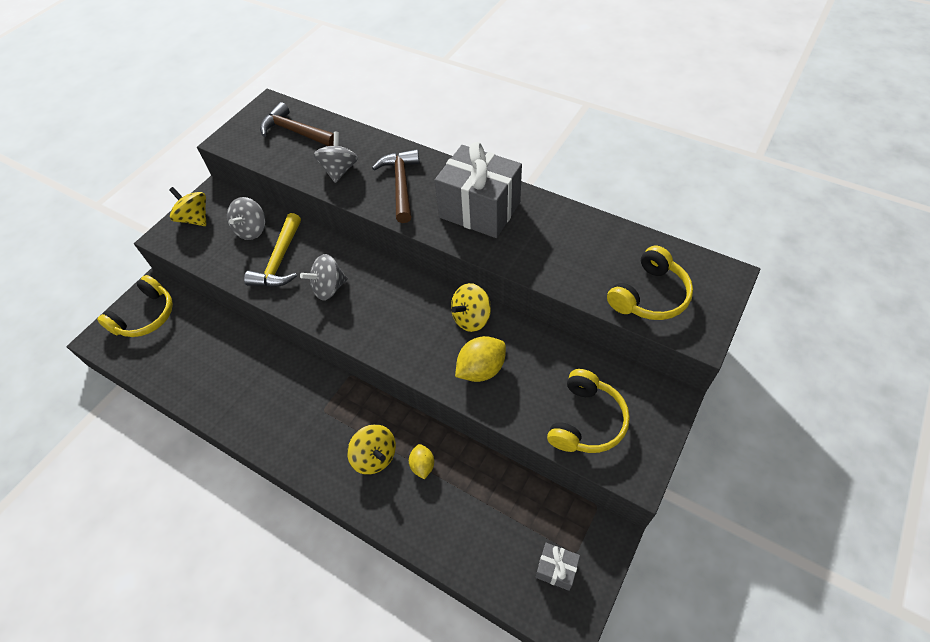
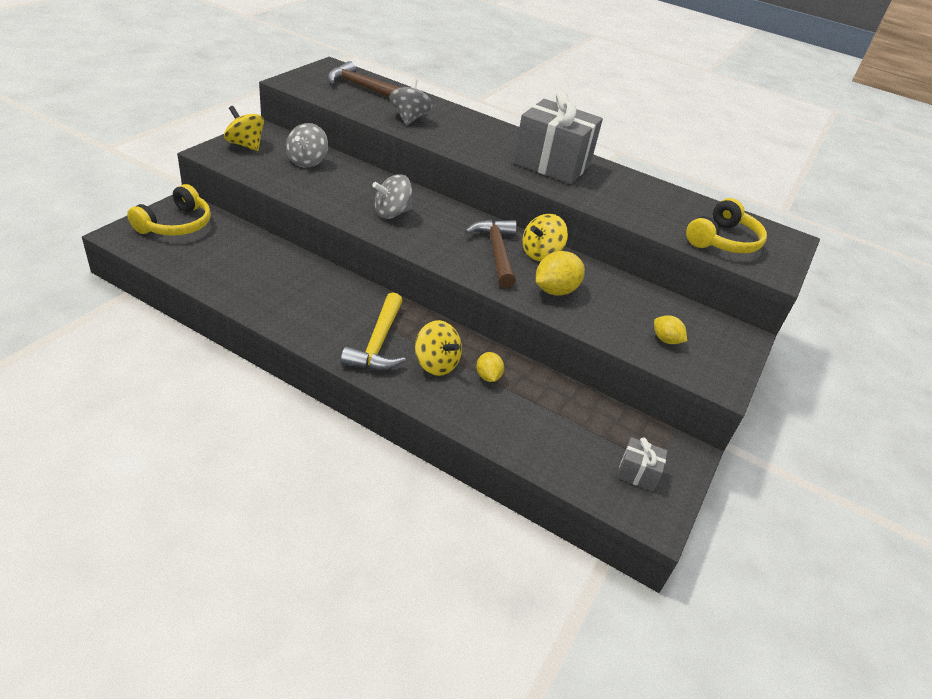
camera: 10 degrees left, 15 degrees down
yellow hammer [244,213,301,287] -> yellow hammer moved to [341,292,406,370]
brown hammer [372,149,420,223] -> brown hammer moved to [465,220,517,288]
yellow headphones [547,369,630,453] -> yellow lemon [654,315,687,344]

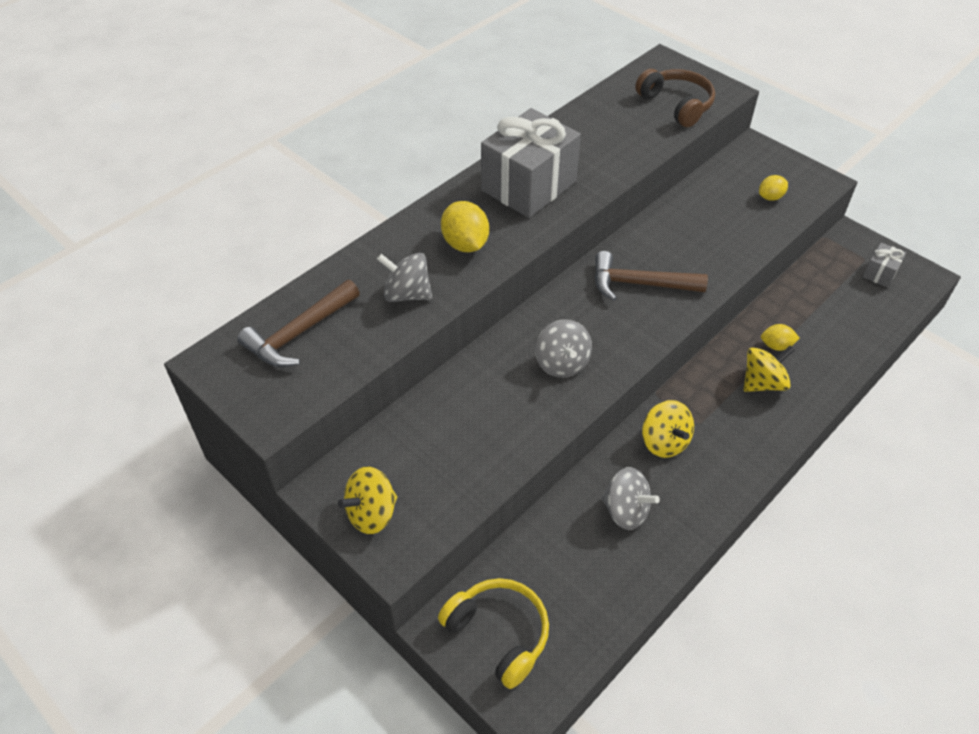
camera: 70 degrees left, 10 degrees up
grey spinning top [286,123,328,168] -> grey spinning top moved to [601,467,660,530]
yellow hammer [341,292,406,370] -> none
yellow spinning top [522,214,568,261] -> yellow spinning top moved to [642,400,694,458]
yellow lemon [536,251,585,296] -> yellow lemon moved to [441,201,489,252]
yellow headphones [686,198,767,253] -> brown headphones [635,69,715,127]

